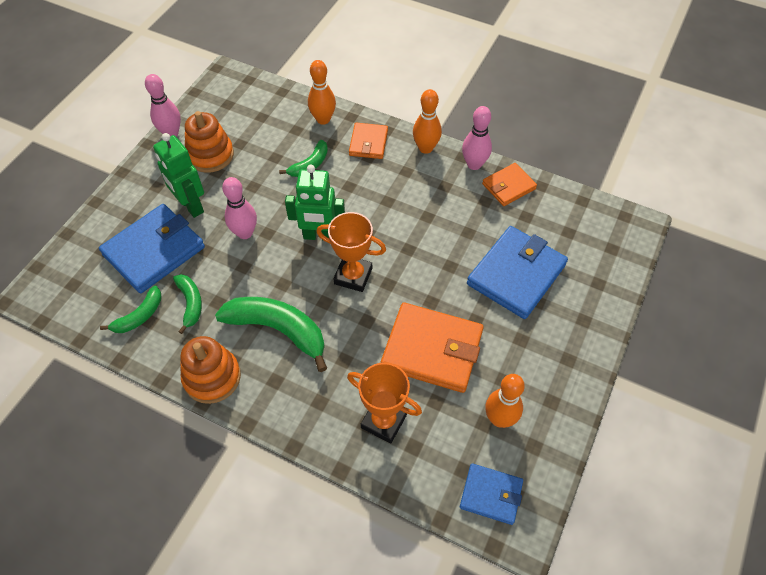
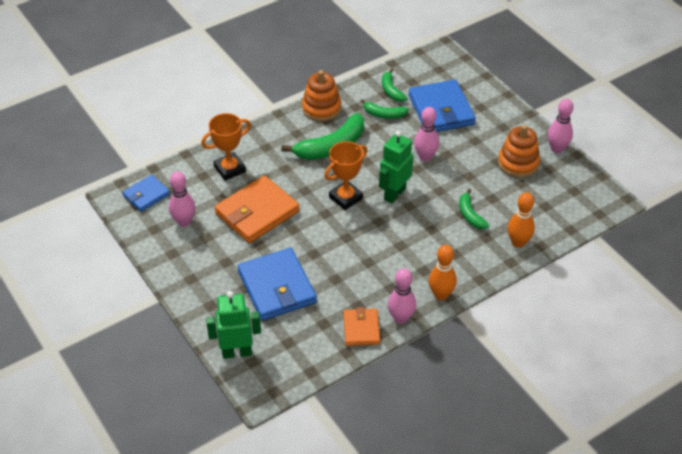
camera: 120 degrees right, 10 degrees down
green robot [153,133,204,218] -> green robot moved to [206,291,261,359]
orange wallet [349,123,388,159] -> none
orange bowling pin [485,374,525,428] -> pink bowling pin [169,171,196,227]

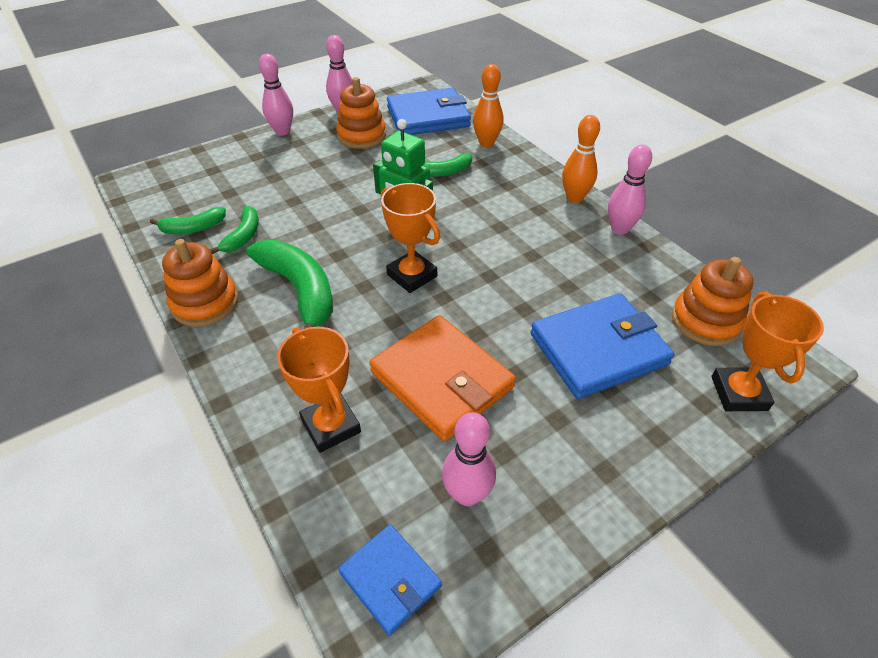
camera: 90 degrees left, 0 degrees up
green robot [206,291,261,359] -> orange trophy [711,292,824,411]
orange wallet [343,307,380,346] -> none
blue wallet [409,80,476,132] -> blue wallet moved to [387,88,471,135]
pink bowling pin [414,107,439,162] -> pink bowling pin moved to [259,54,293,136]
none -> orange stacking toy [672,257,754,346]

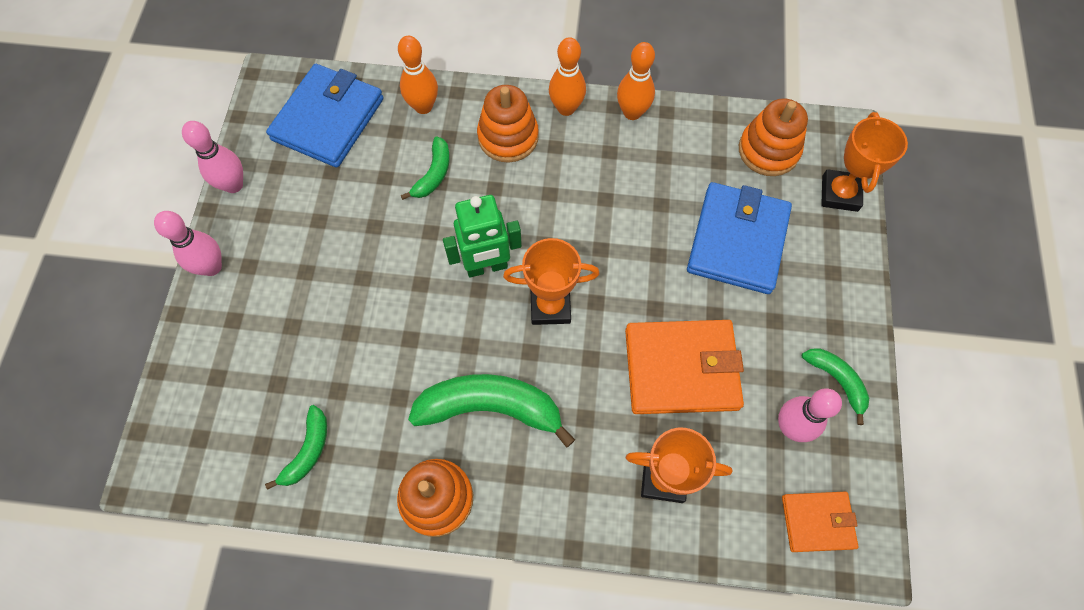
camera: 50 degrees left, 20 degrees up
green banana [209,206,259,254] -> green banana moved to [802,348,869,425]
orange stacking toy [336,77,386,149] -> orange stacking toy moved to [477,85,539,163]
blue wallet [338,524,442,635] -> orange wallet [782,492,858,552]
pink bowling pin [608,145,652,235] -> orange bowling pin [617,42,655,120]
orange trophy [711,292,824,411] -> orange trophy turned 60 degrees clockwise [821,112,908,212]

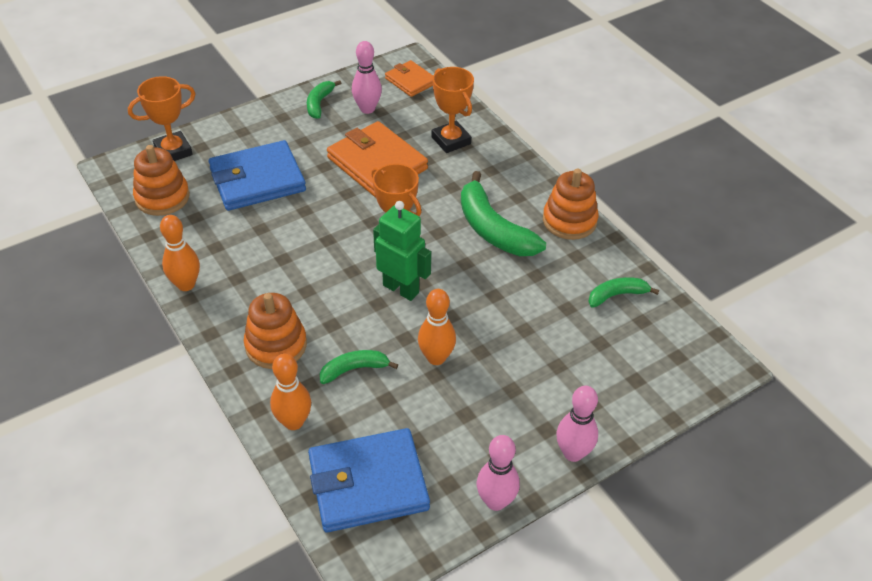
camera: 130 degrees left, 20 degrees down
orange bowling pin [549,37,586,116] -> orange bowling pin moved to [418,289,456,365]

